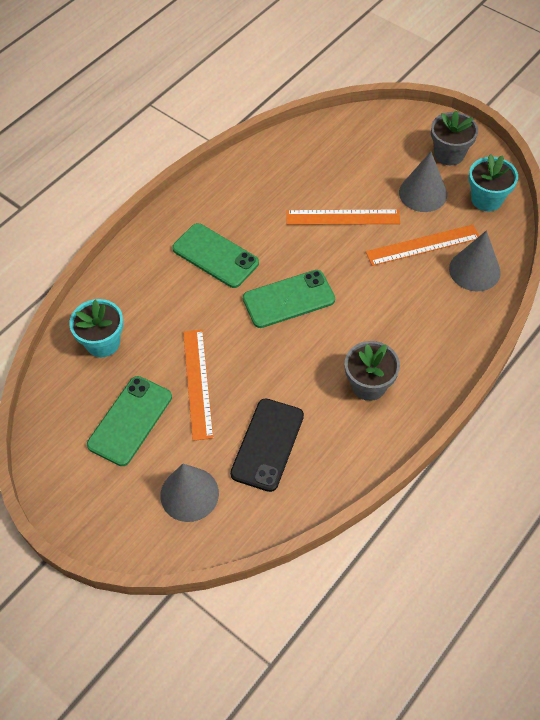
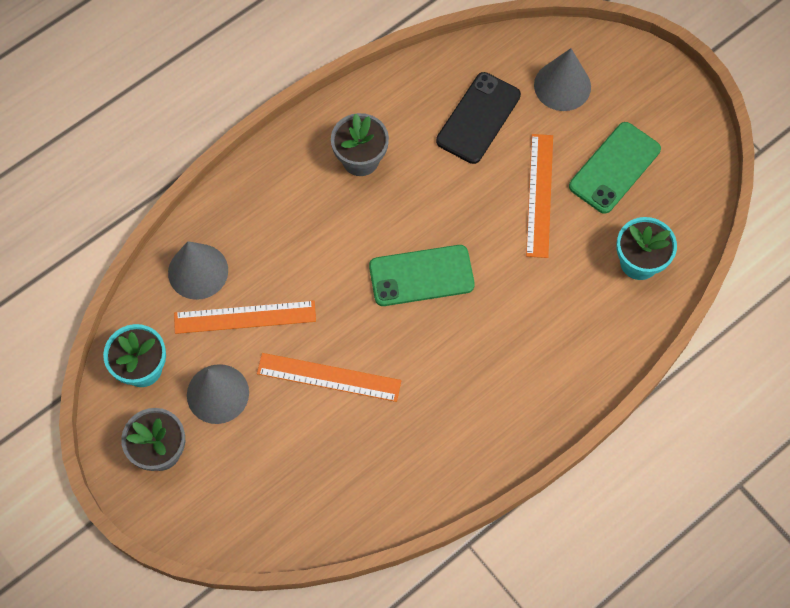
camera: 170 degrees left, 10 degrees up
green phone [172,223,259,288] -> none

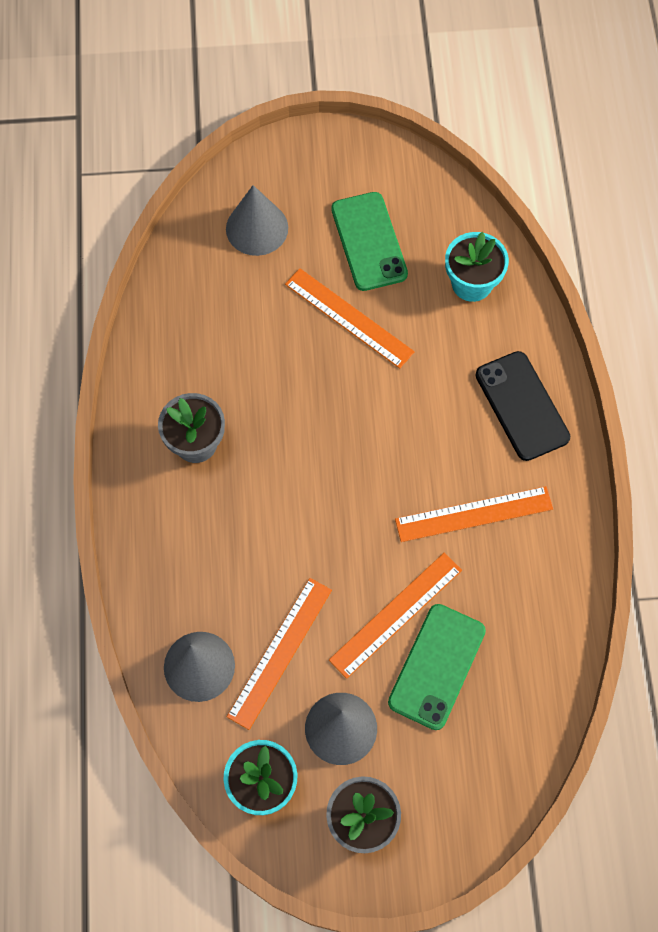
camera: 55 degrees left, 0 degrees up
green phone [369,245,475,306] -> green phone moved to [388,604,486,730]
black phone [436,72,521,164] -> black phone moved to [475,351,570,461]
none -> orange ruler [395,486,553,542]

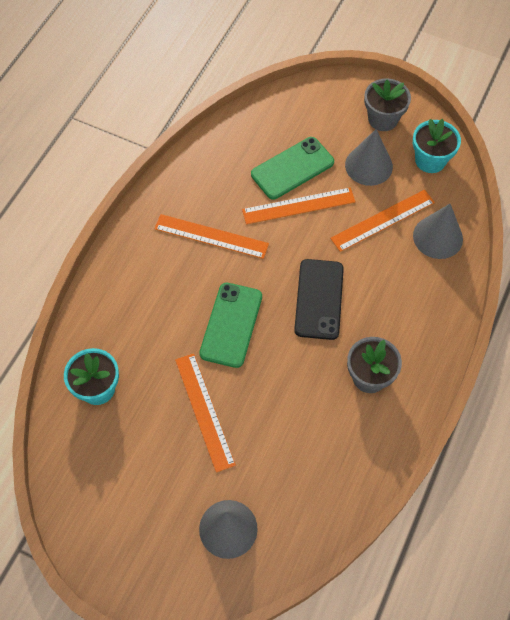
camera: 150 degrees left, 5 degrees down
green phone [331,192,408,291] -> green phone moved to [199,283,262,368]
black phone [475,351,570,461] -> black phone moved to [294,259,344,340]

